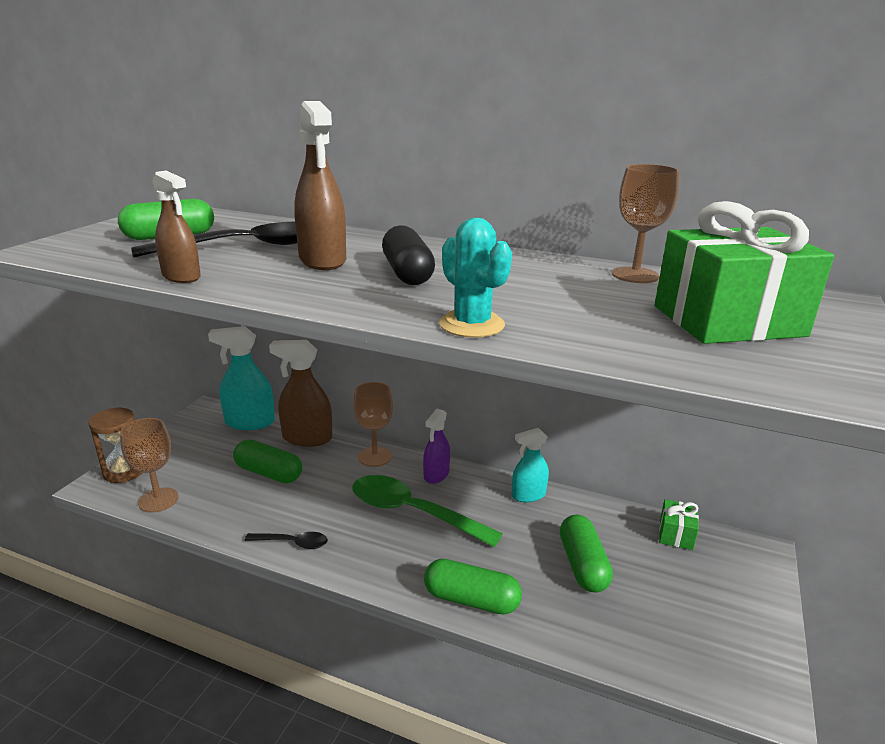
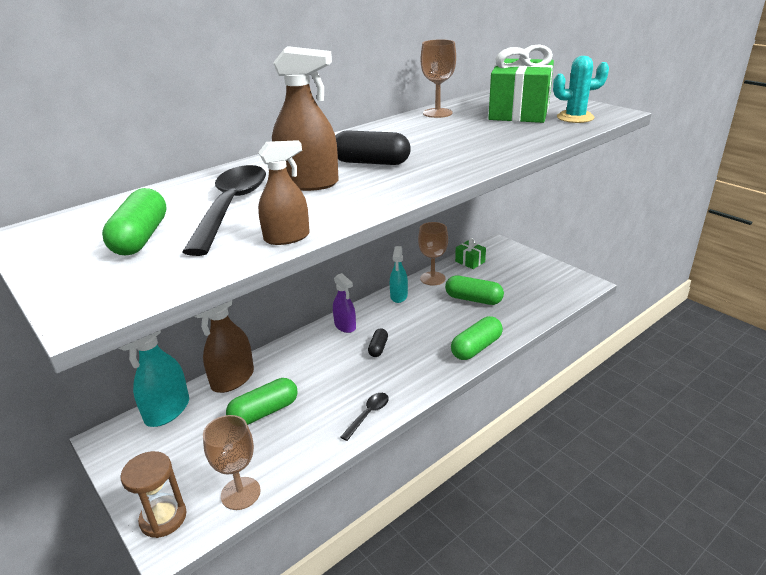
camera: 60 degrees left, 5 degrees up
brown goblet [353,382,394,467] -> brown goblet moved to [418,222,448,285]
green spoon [353,475,503,547] -> black capsule [368,328,388,357]
turquoise cactus [439,218,512,338] -> turquoise cactus moved to [553,56,609,123]

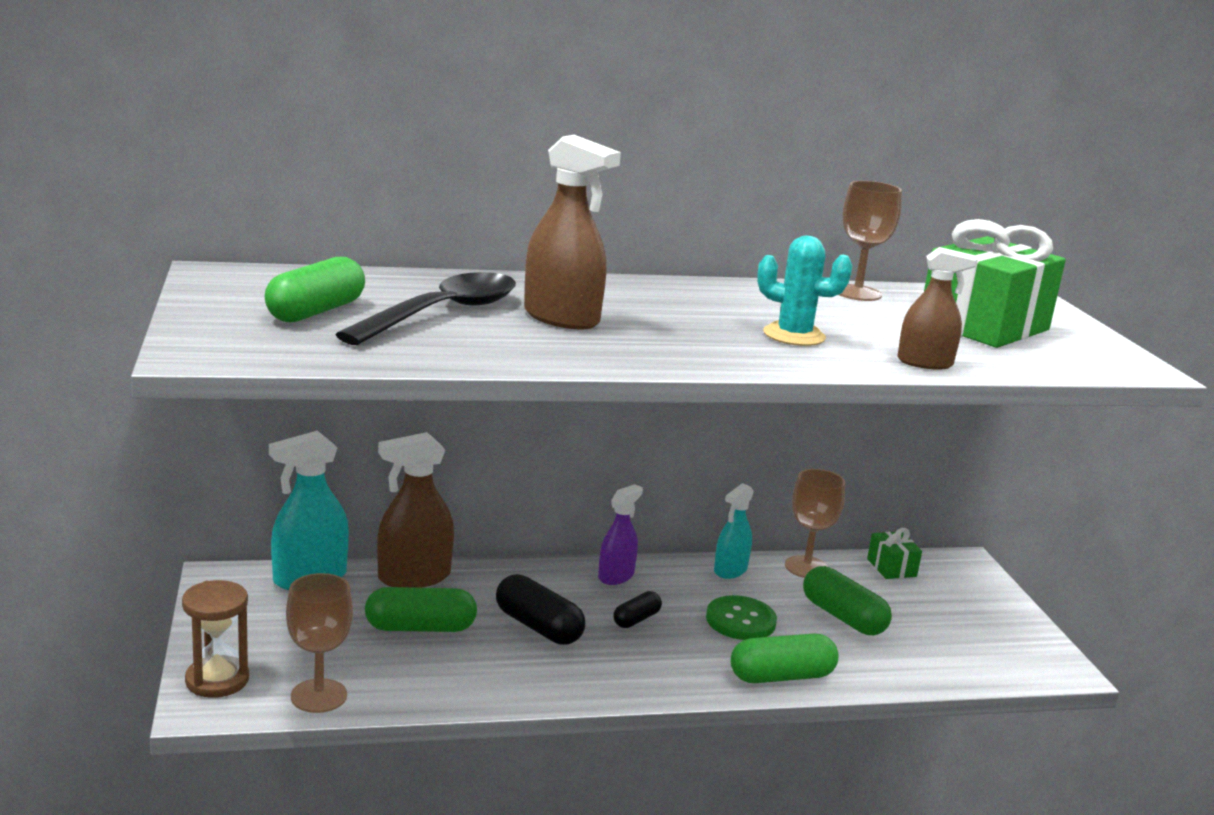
camera: 25 degrees right, 10 degrees down
brown spray bottle [258,140,310,245] -> brown spray bottle moved to [897,247,978,370]
purple spray bottle [333,273,356,333] -> purple spray bottle turned 135 degrees counterclockwise [598,484,643,585]
black capsule [335,130,411,165] -> black capsule moved to [496,574,585,645]
black spoon [340,393,389,441] -> none
turquoise cactus [553,56,609,123] -> turquoise cactus moved to [757,235,853,346]
none -> green button [706,595,777,640]

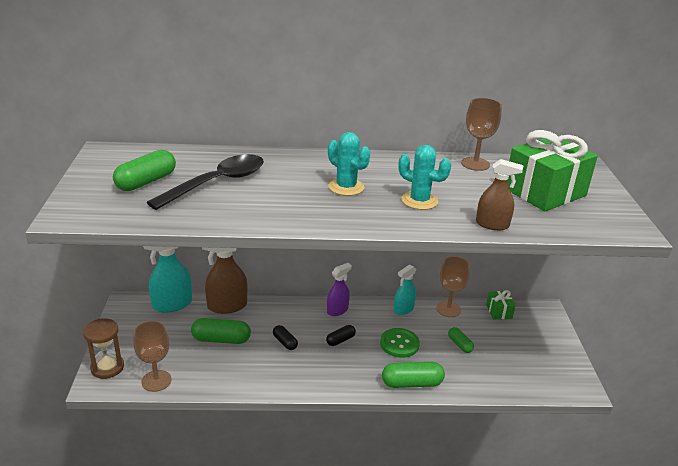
camera: 10 degrees right, 10 degrees up
black capsule [496,574,585,645] -> black capsule [273,325,298,350], size x0.58
brown spray bottle [524,135,621,330] -> none
green capsule [803,566,892,635] -> green capsule [448,327,474,353], size x0.58
none -> turquoise cactus [328,132,370,196]

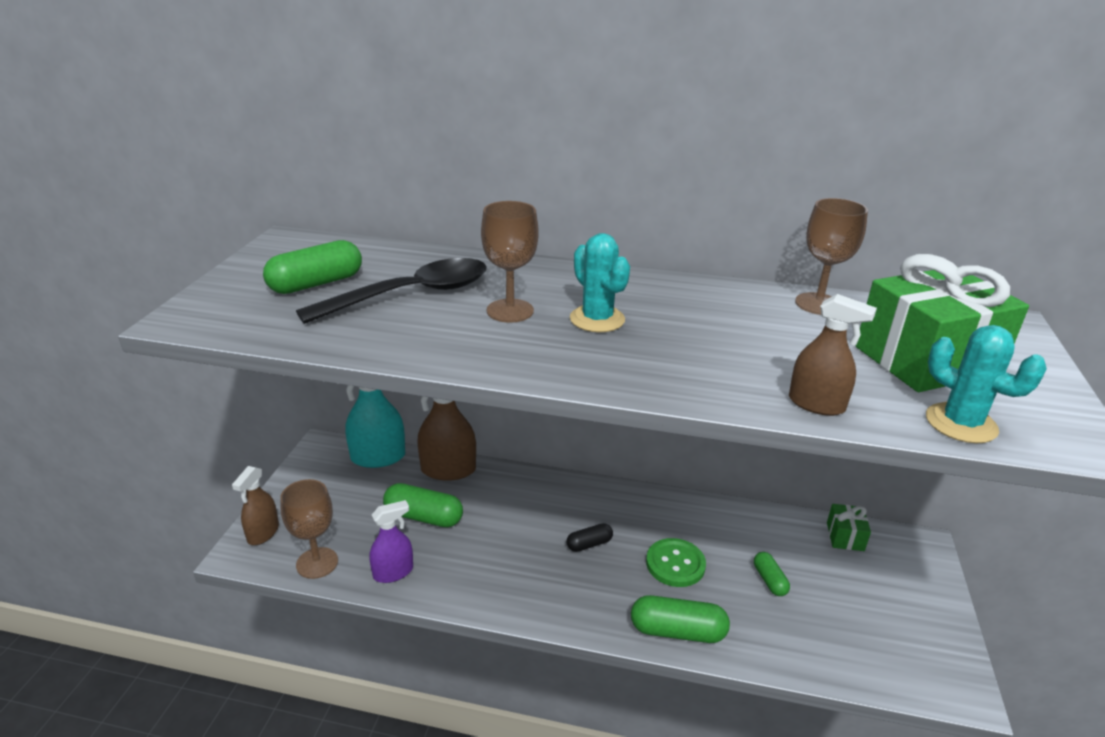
camera: 15 degrees right, 0 degrees up
brown hourglass [83,318,124,379] -> brown spray bottle [232,466,279,545]
black capsule [273,325,298,350] -> none
purple spray bottle [327,263,352,316] -> purple spray bottle moved to [369,500,413,583]
turquoise spray bottle [394,264,416,315] -> none
turquoise cactus [398,145,451,210] -> turquoise cactus moved to [926,325,1047,443]
brown goblet [436,256,470,317] -> brown goblet moved to [481,201,539,323]

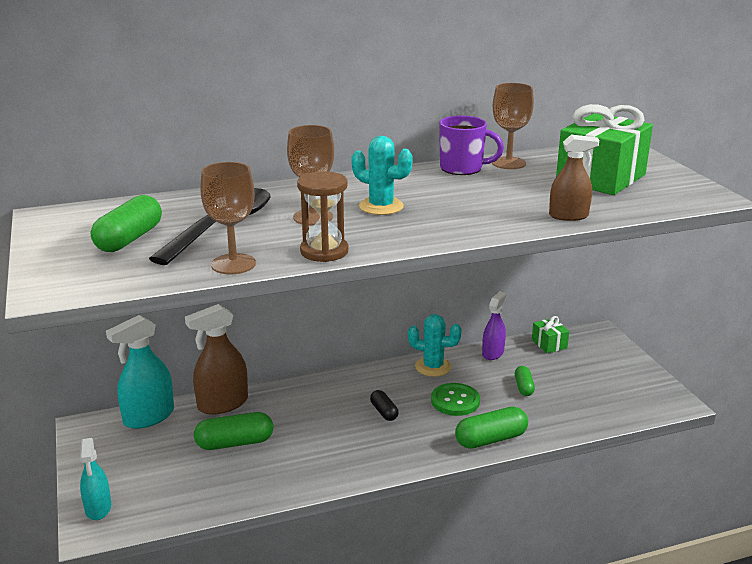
camera: 30 degrees left, 5 degrees down
brown spray bottle [232,466,279,545] -> turquoise spray bottle [80,438,111,520]
brown goblet [280,479,338,579] -> brown goblet moved to [200,162,256,274]
purple spray bottle [369,500,413,583] -> purple spray bottle moved to [482,292,506,360]
black capsule [566,523,613,552] -> black capsule turned 60 degrees counterclockwise [370,390,398,421]
green capsule [754,552,790,596] -> green capsule turned 45 degrees clockwise [515,366,535,396]
turquoise cactus [926,325,1047,443] -> turquoise cactus moved to [408,314,462,377]
none -> brown hourglass [297,171,348,262]
none -> purple mug [439,116,504,175]

